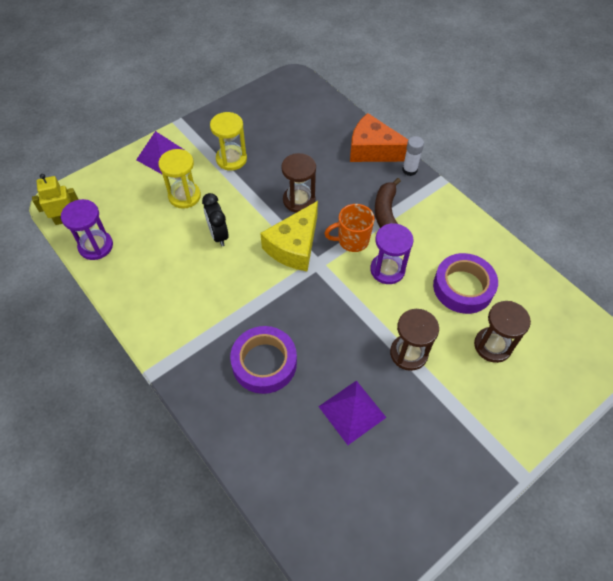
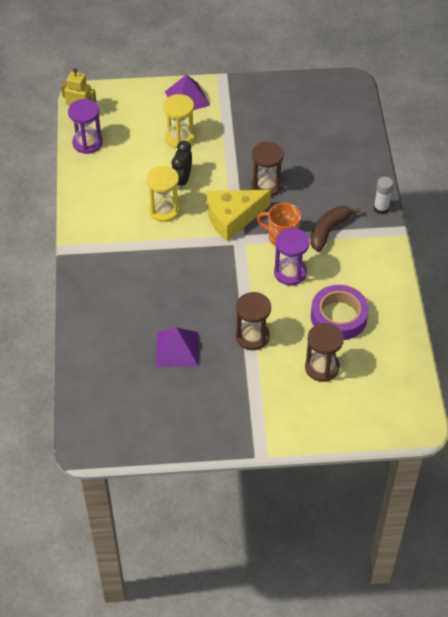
camera: 35 degrees right, 5 degrees down
yellow hourglass [210,112,247,171] -> yellow hourglass moved to [146,166,180,222]
purple tape [230,326,297,394] -> none
orange cheese [350,113,408,162] -> none

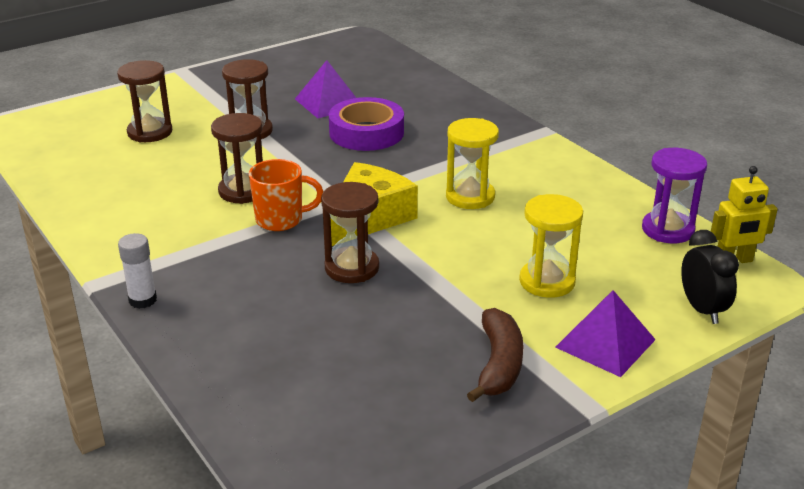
camera: 150 degrees right, 20 degrees down
black clock [172,141,192,190] -> black clock moved to [681,230,739,324]
purple hourglass [274,228,309,286] -> brown hourglass [211,113,263,204]
brown banana [310,206,361,252] -> brown banana moved to [467,308,524,402]
purple tape [311,285,369,340] -> purple tape moved to [329,97,404,151]

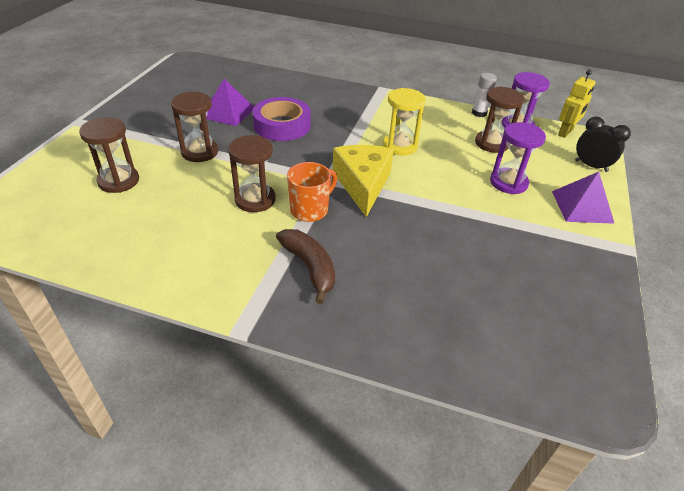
camera: 40 degrees left, 10 degrees up
white glue stick [118,233,157,309] -> white glue stick moved to [472,73,497,117]
brown hourglass [321,182,379,283] -> brown hourglass moved to [475,86,524,153]
brown banana [467,308,524,402] -> brown banana moved to [276,229,335,304]
yellow hourglass [519,194,583,298] -> purple hourglass [490,122,546,194]

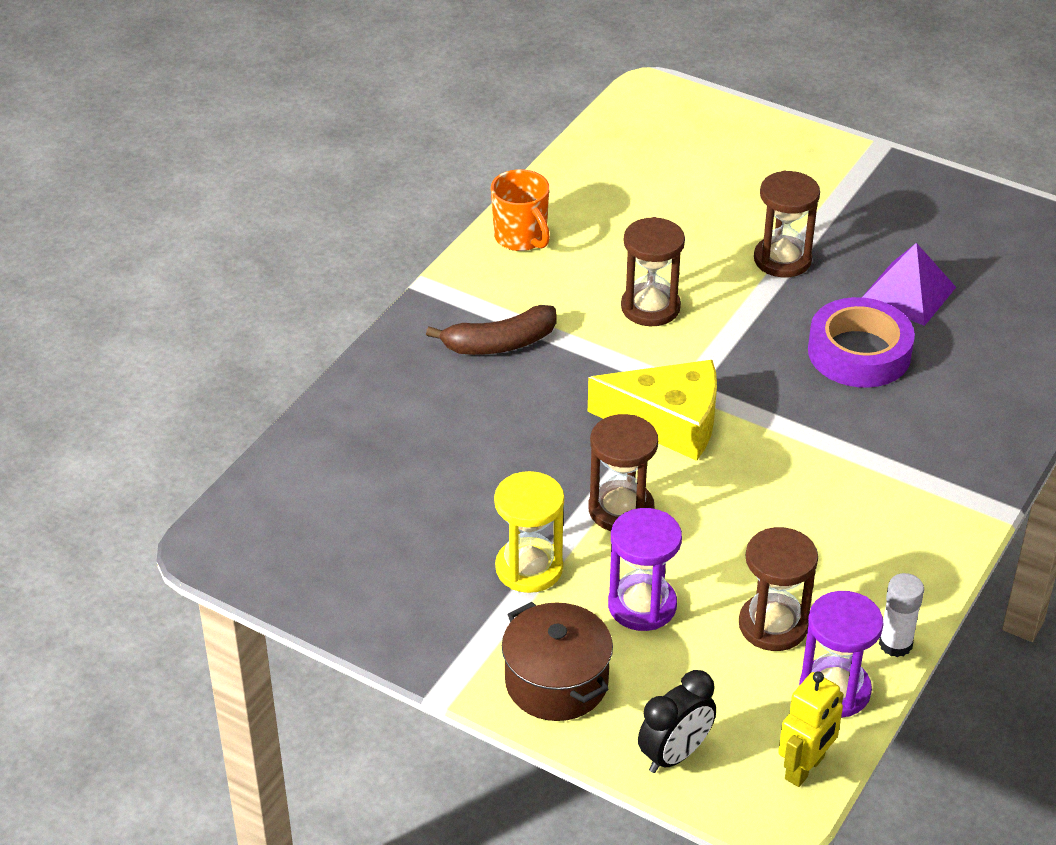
camera: 105 degrees right, 0 degrees up
brown hourglass [79,117,139,193] -> brown hourglass moved to [588,414,658,531]
orange mug [287,162,337,222] -> orange mug moved to [491,169,550,251]
yellow hourglass [383,88,426,156] -> yellow hourglass moved to [494,471,564,593]
purple pyramid [552,172,615,224] -> brown pot [502,602,613,721]
yellow robot [558,70,595,138] -> yellow robot turned 105 degrees counterclockwise [778,671,844,787]

